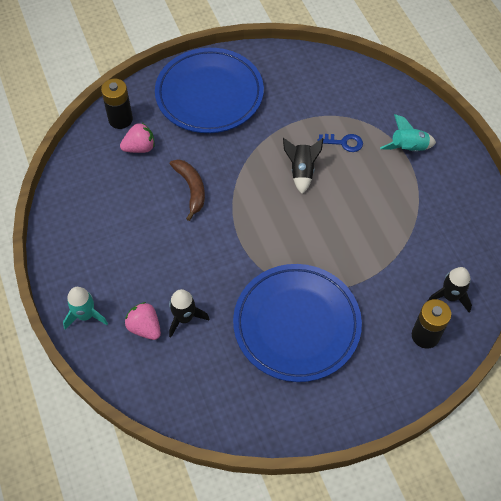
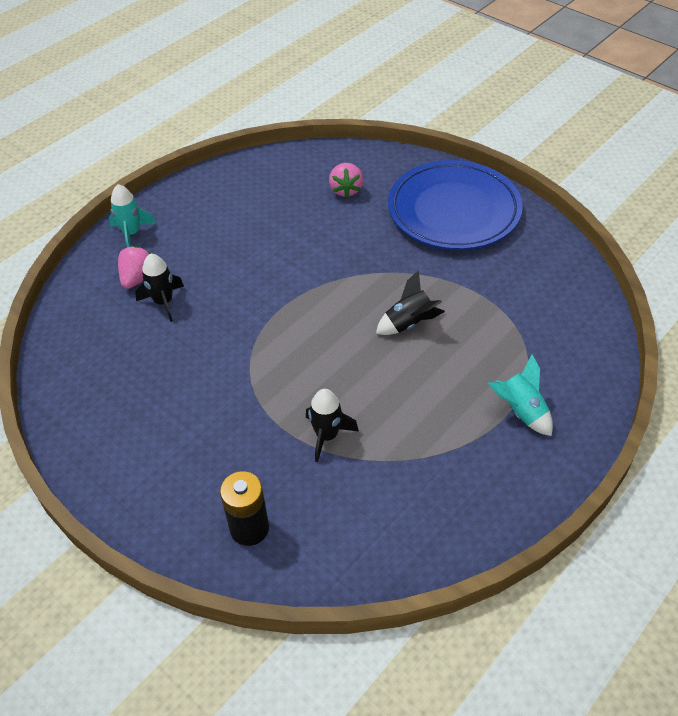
camera: 65 degrees right, 10 degrees down
black battery [101,79,133,129] -> none
pink strawberry [120,123,155,153] -> pink strawberry turned 45 degrees clockwise [329,163,363,198]
brown banana [170,159,205,221] -> none
blue plate [233,264,362,382] -> none
blue key [318,134,363,152] -> none
black rocket [428,267,472,313] -> black rocket moved to [306,389,359,462]

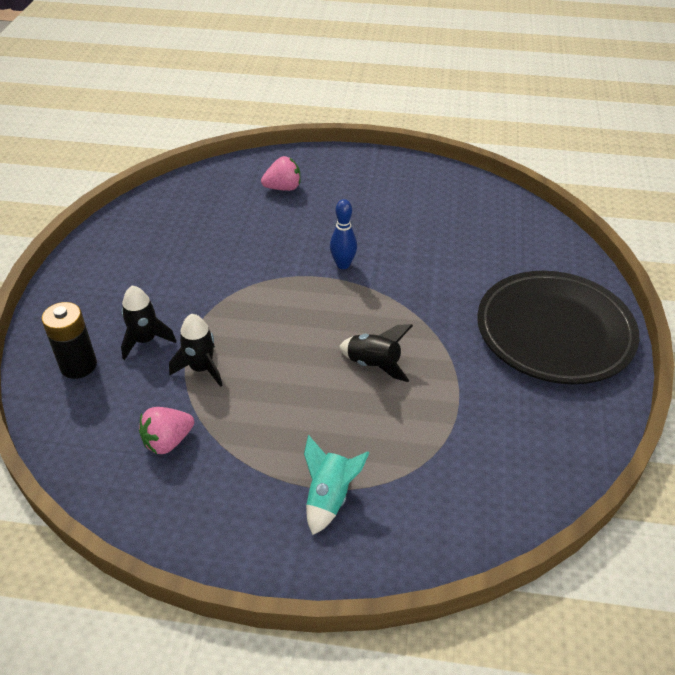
camera: 55 degrees right, 5 degrees down
turquoise rocket [109,184,156,247] -> none
black rocket [135,254,184,322] -> black rocket moved to [121,286,177,360]
pink strawberry [329,163,363,198] -> pink strawberry moved to [139,407,194,454]
blue plate [388,160,523,250] -> black plate [477,271,639,384]
none -> blue bowling pin [330,199,357,269]

